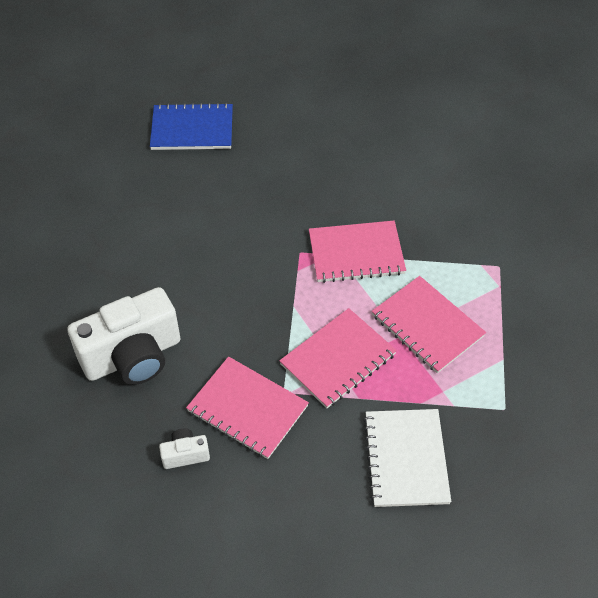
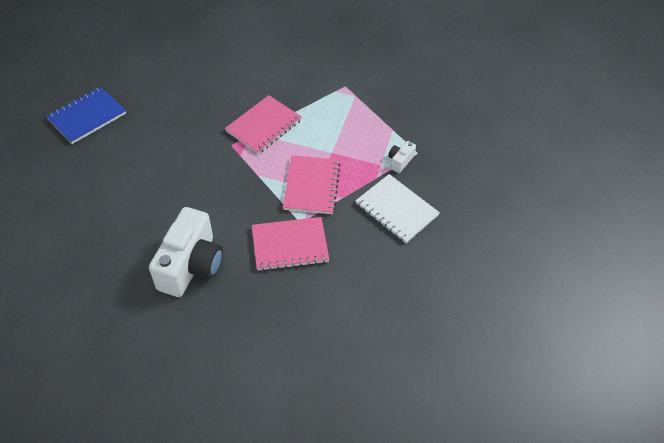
camera: 45 degrees left, 0 degrees up
white camera [159,429,210,469] -> white camera moved to [388,141,416,173]
pink notebook [372,276,486,373] -> none

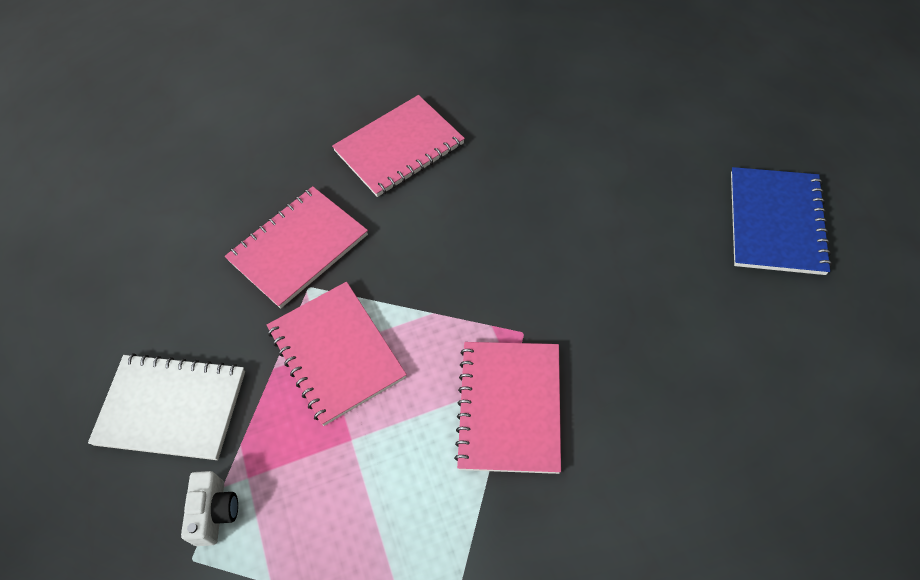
camera: 150 degrees right, 5 degrees up
white camera [149,207,223,297] -> pink notebook [332,95,465,197]

